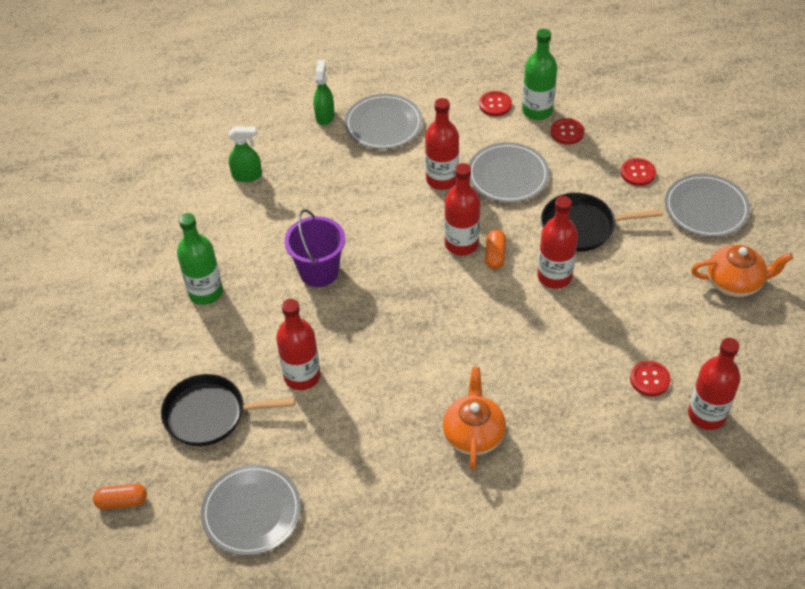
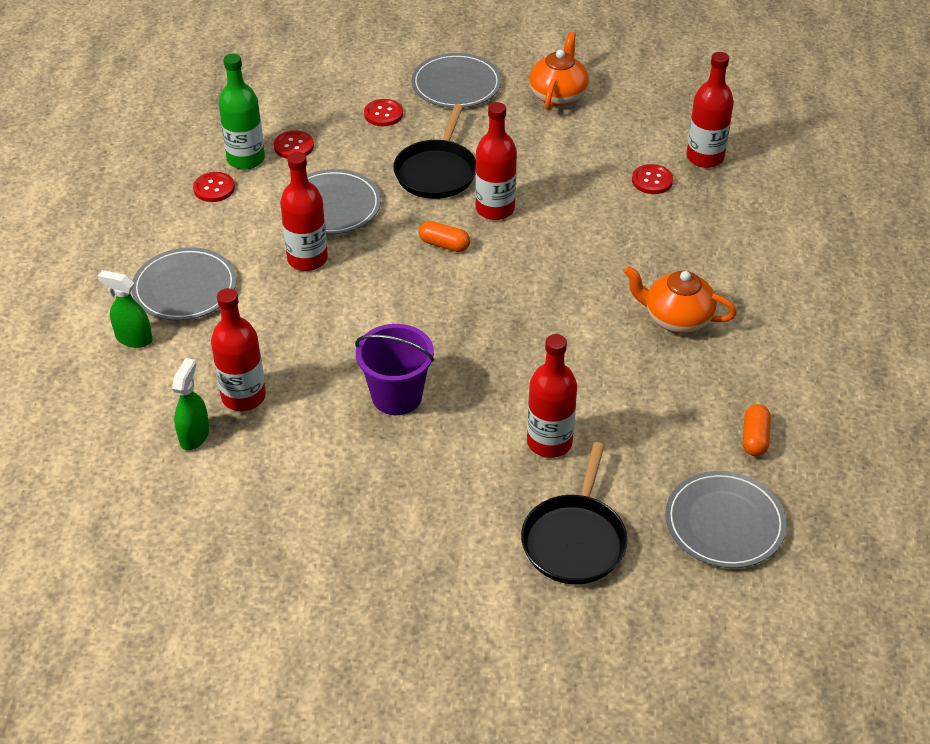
camera: 75 degrees left, 5 degrees down
orange capsule [93,483,147,510] -> orange capsule moved to [743,404,771,456]
green bottle [177,213,223,305] -> none
red bottle [444,163,480,255] -> red bottle moved to [211,288,266,411]

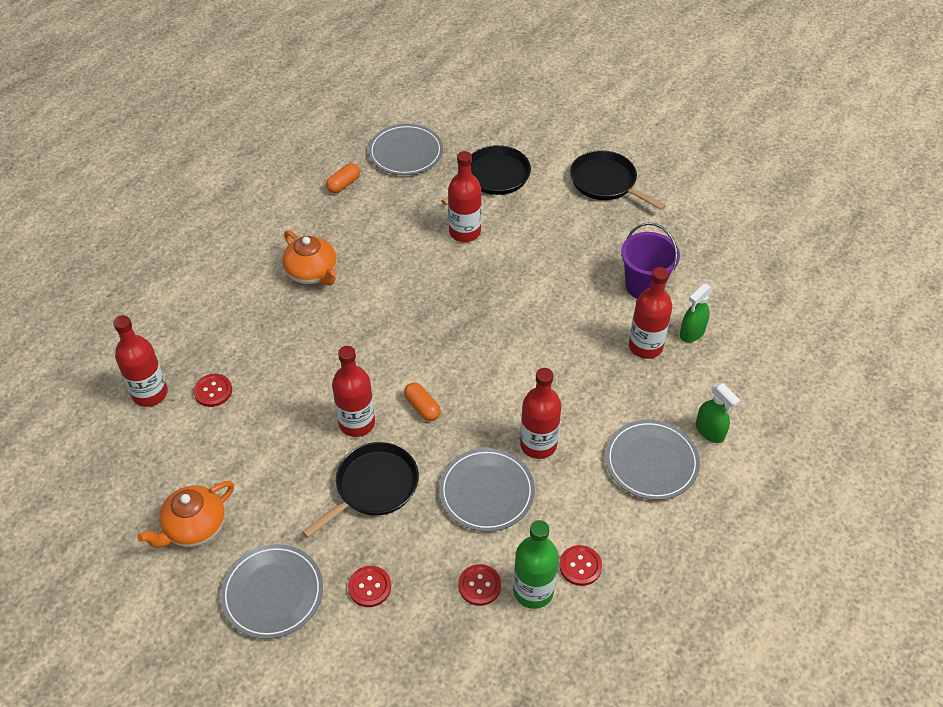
camera: 150 degrees left, 5 degrees up
purple bucket [355,324,434,415] -> purple bucket moved to [621,222,680,298]
none -> black pan [570,150,666,210]

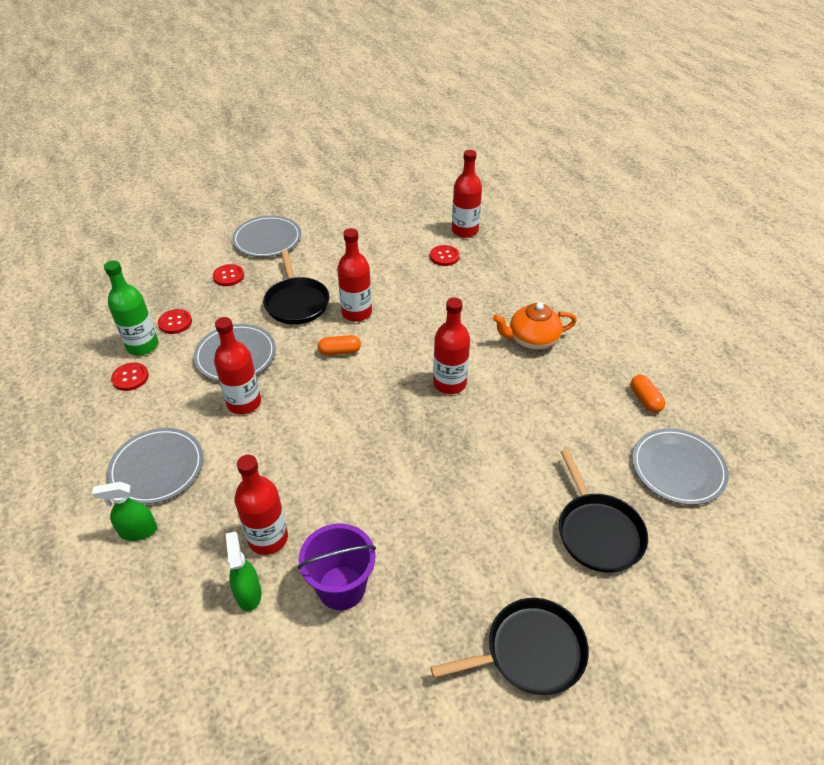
camera: 120 degrees right, 5 degrees down
orange teapot [137,481,234,548] -> none
red bottle [448,151,481,242] -> red bottle moved to [433,298,470,394]

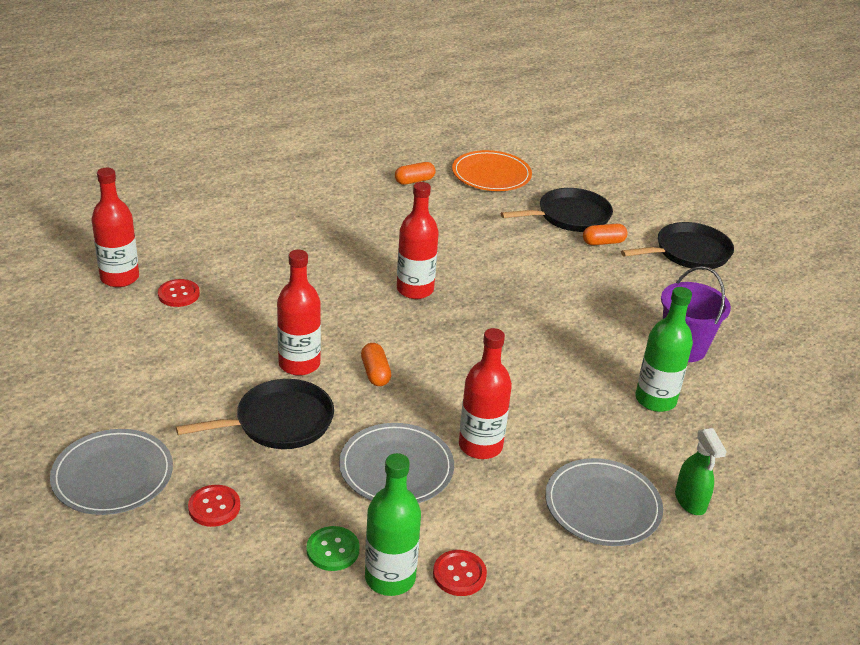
camera: 100 degrees left, 10 degrees down
red button [158,309,192,334] -> green button [306,526,360,571]
green spray bottle [226,532,261,611] -> none
red bottle [234,455,288,555] -> green bottle [635,287,693,412]
black pan [431,598,589,695] -> black pan turned 90 degrees clockwise [621,222,734,270]
orange teapot [493,303,577,350] -> none
grey plate [632,428,729,505] -> orange plate [452,150,532,191]
none -> orange capsule [583,224,628,245]

